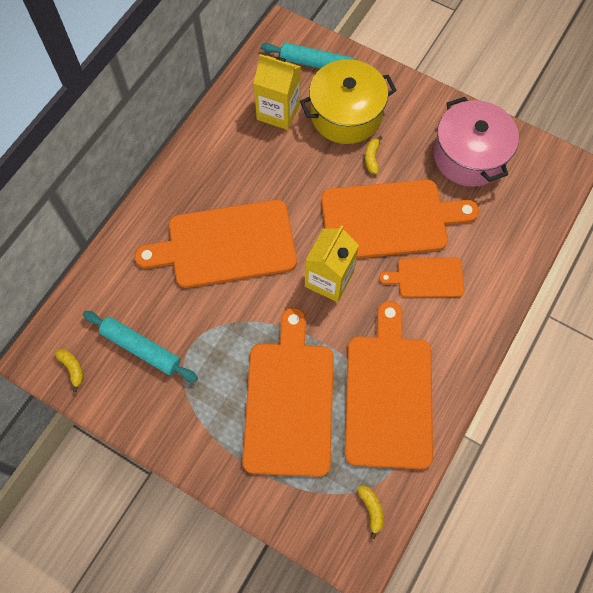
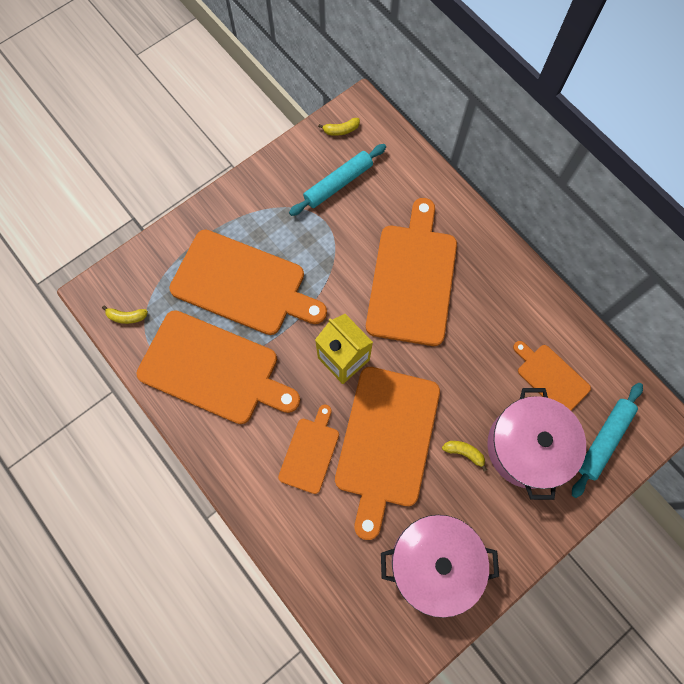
camera: 110 degrees right, 5 degrees up
yellow carton [253,54,301,130] -> orange cutting board [513,341,591,411]
yellow pot [300,59,397,144] -> pink pot [487,388,586,500]

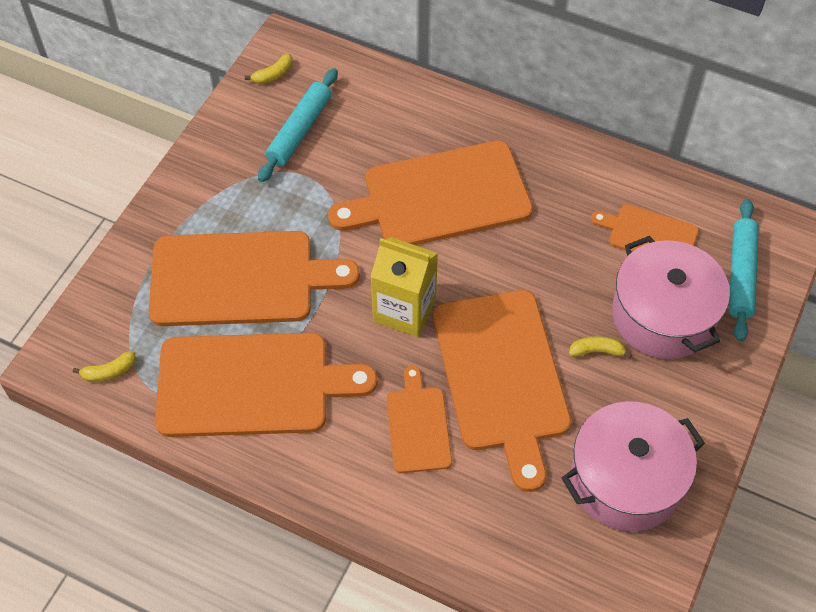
camera: 25 degrees left, 15 degrees down
orange cutting board [366,198,457,346] -> orange cutting board turned 90 degrees counterclockwise [328,141,533,245]

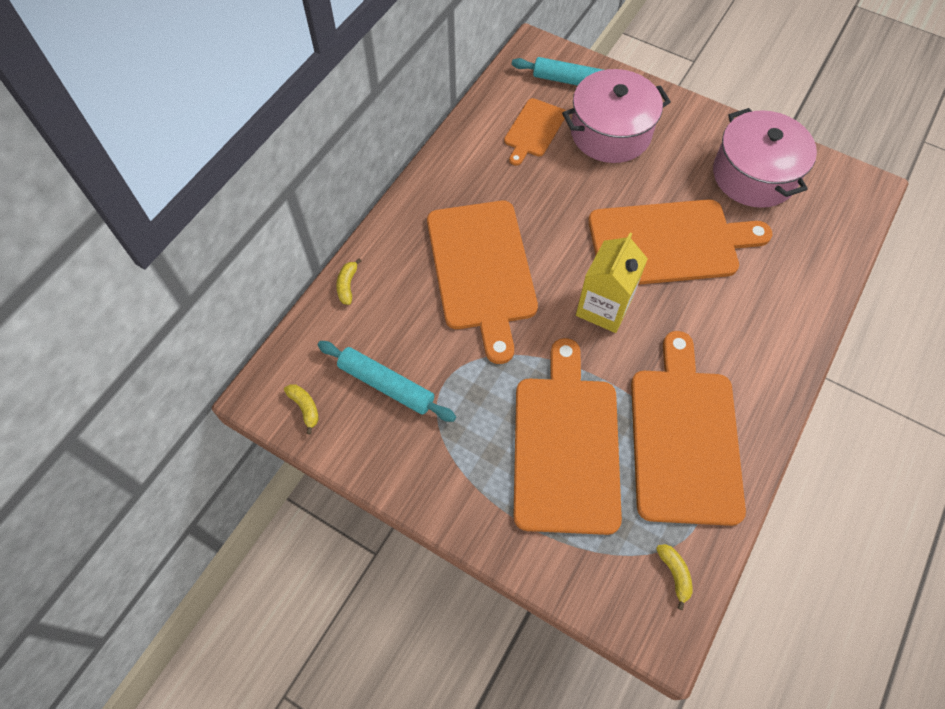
camera: 85 degrees left, 5 degrees up
orange cutting board [387,366,452,473] -> none
yellow banana [569,336,632,359] -> yellow banana moved to [336,258,361,305]

